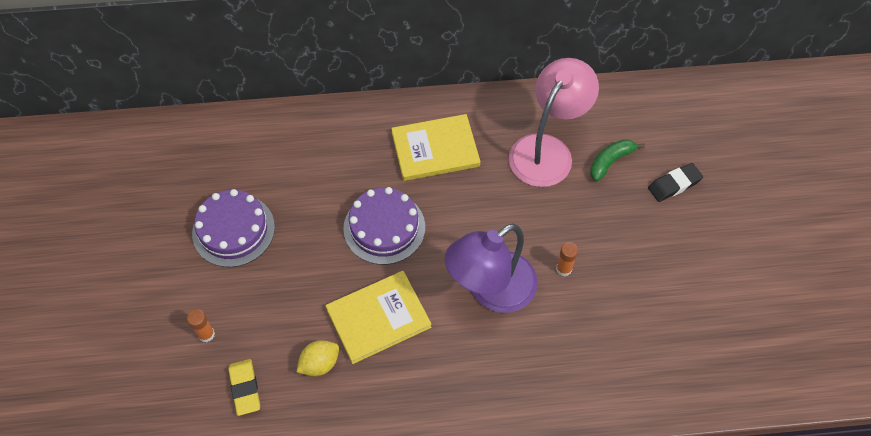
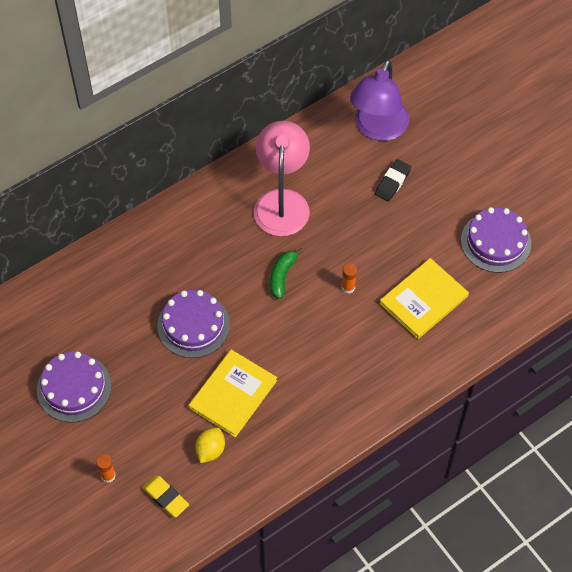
camera: 30 degrees left, 0 degrees up
yellow book [391,114,481,181] -> yellow book moved to [379,258,469,339]
purple lamp [445,223,538,313] -> purple lamp moved to [350,60,409,141]
green banana [590,139,645,181] -> green banana moved to [270,248,304,299]
none -> purple cake [461,207,531,273]

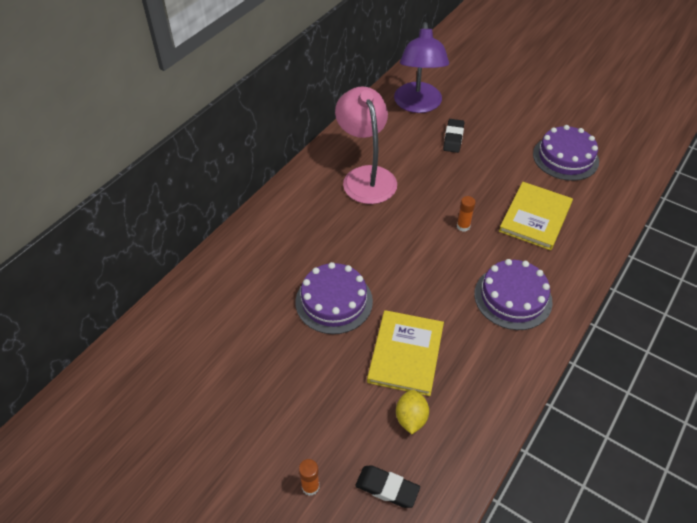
camera: 20 degrees left, 10 degrees down
purple cake [37,352,111,422] -> purple cake moved to [474,259,553,330]
yellow eraser [142,475,189,518] -> black eraser [355,465,420,508]
green banana [270,248,304,299] -> none

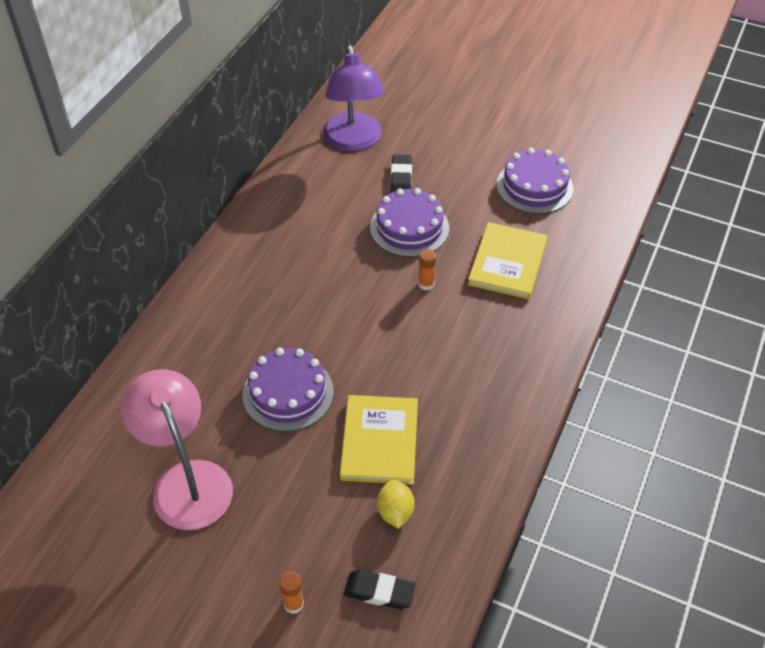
camera: 10 degrees left, 0 degrees up
pink lamp [335,86,397,204] -> pink lamp moved to [121,369,233,530]
purple cake [474,259,553,330] -> purple cake moved to [370,188,449,257]

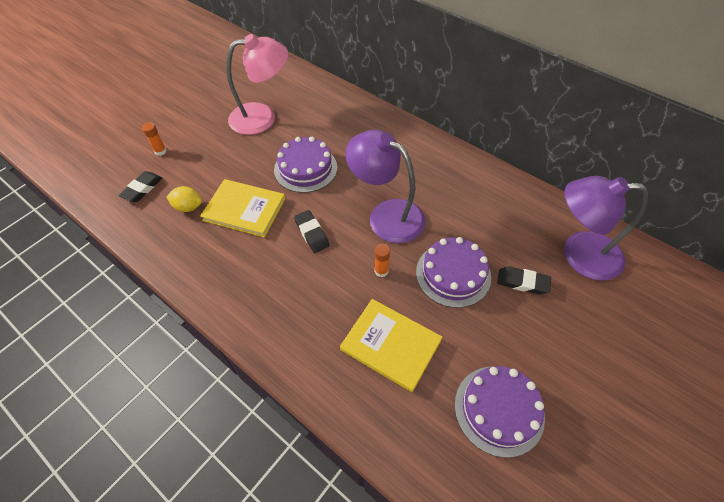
camera: 105 degrees right, 5 degrees up
none -> black eraser [294,210,330,253]
none -> purple lamp [345,129,426,243]

